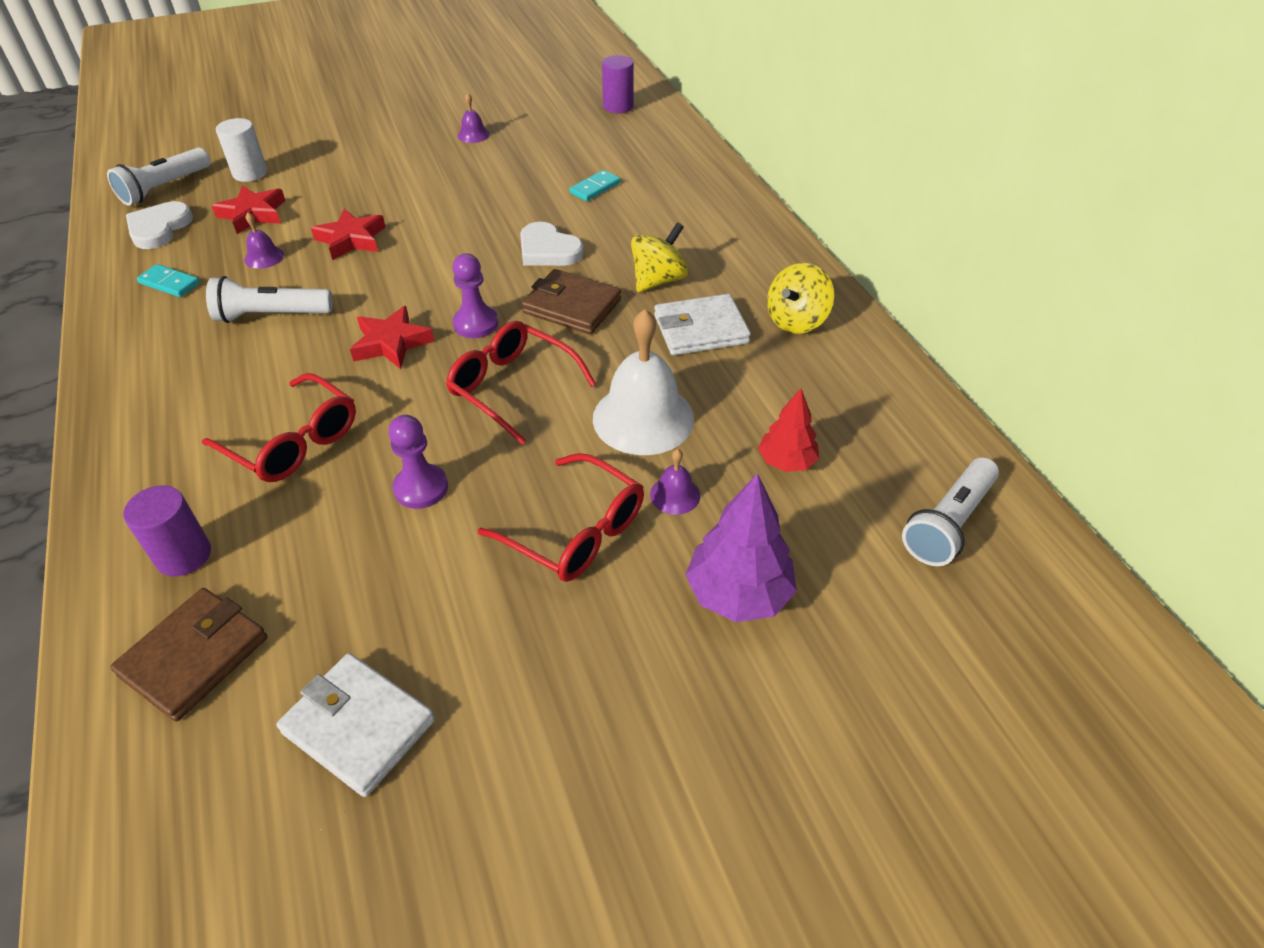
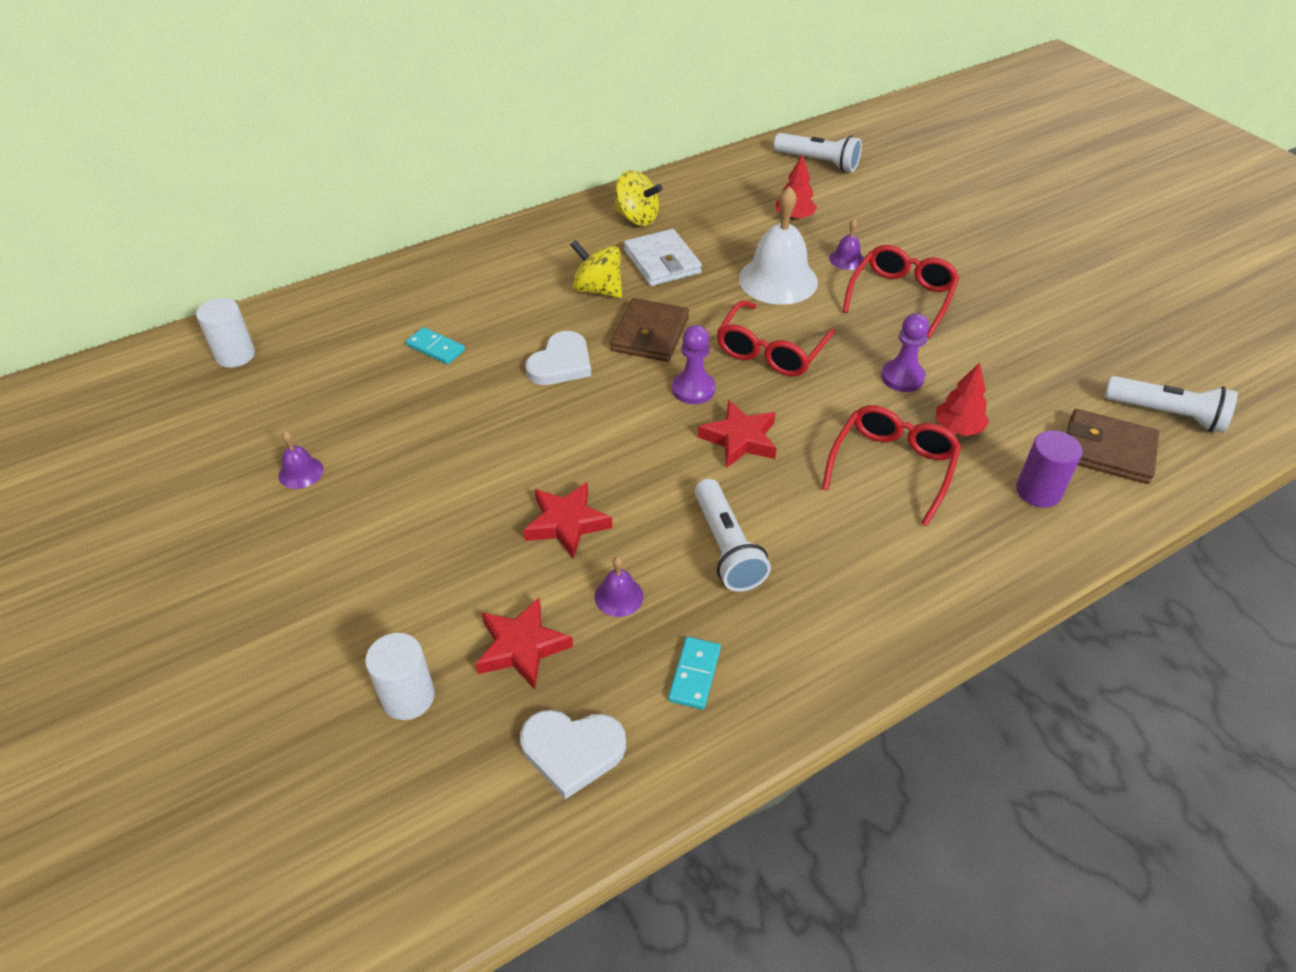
camera: 100 degrees left, 0 degrees up
white flashlight [107,147,211,206] -> white flashlight moved to [1105,376,1238,433]
white wallet [277,653,435,797] -> none
purple cylinder [602,55,634,113] -> white cylinder [196,298,255,368]
purple tree [685,473,797,622] -> none
none -> red tree [936,363,989,436]

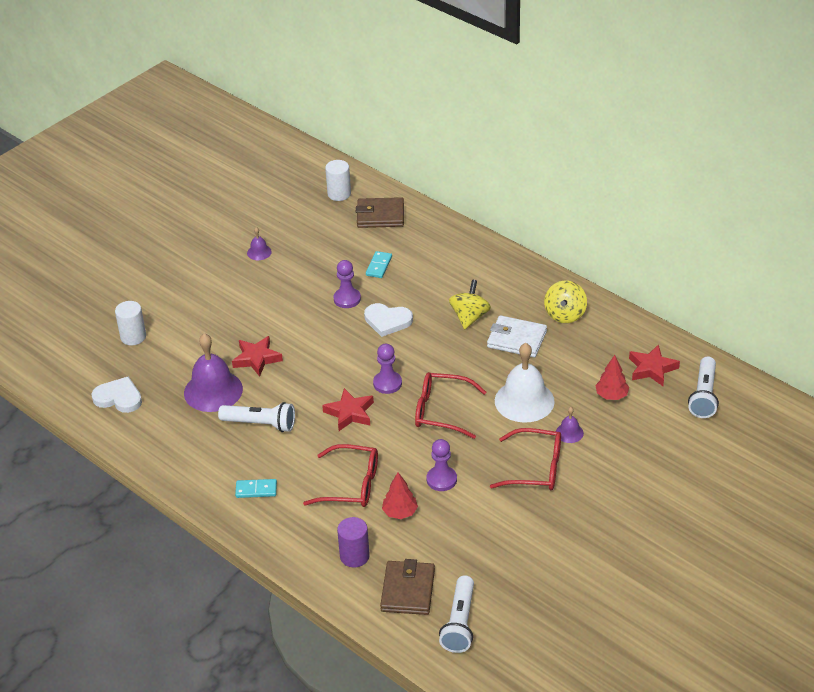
camera: 75 degrees right, 5 degrees down
red star [475,598,573,690] -> red star moved to [629,344,680,386]
white heart [520,710,626,799] -> white heart turned 120 degrees clockwise [92,376,142,413]
purple bell [595,556,643,617] -> purple bell [184,333,243,412], size x2.19
brown wallet [610,298,689,362] -> brown wallet moved to [356,197,404,228]
white wallet [624,229,702,286] -> white wallet turned 60 degrees clockwise [487,315,547,357]
turquoise domino [668,637,721,710] -> turquoise domino moved to [235,479,277,498]
white flashlight [694,479,771,592] -> white flashlight turned 135 degrees counterclockwise [218,402,295,432]
none -> purple pawn [333,260,361,308]

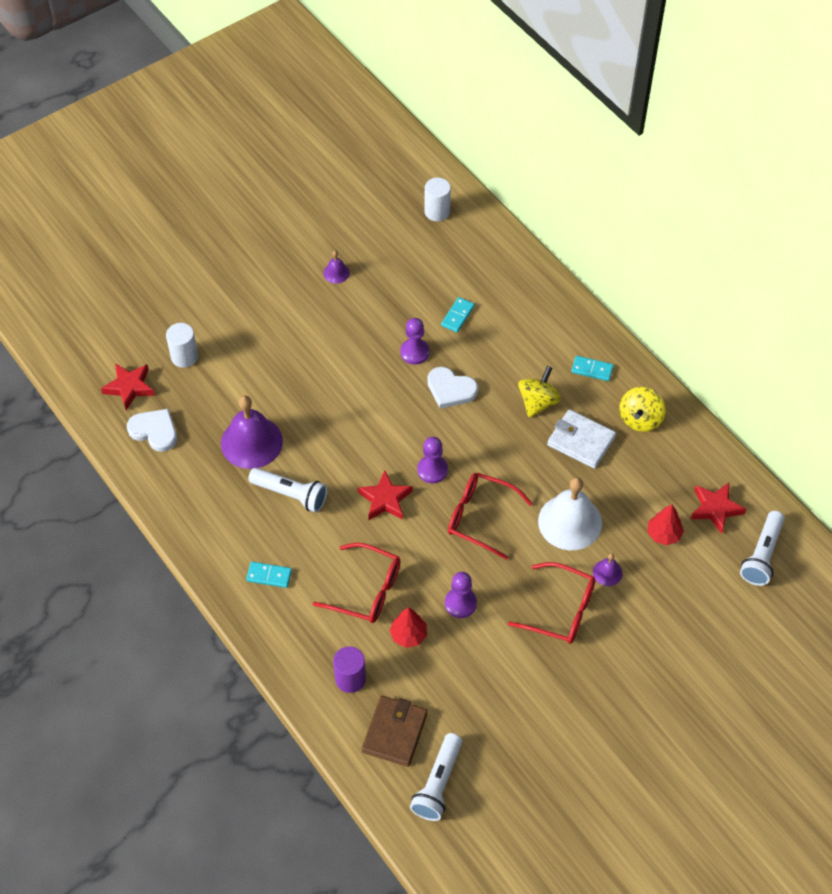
camera: 10 degrees right, 15 degrees up
red star [232,336,283,377] -> red star moved to [101,363,155,410]
brown wallet [356,197,404,228] -> none
none -> turquoise domino [571,356,614,381]

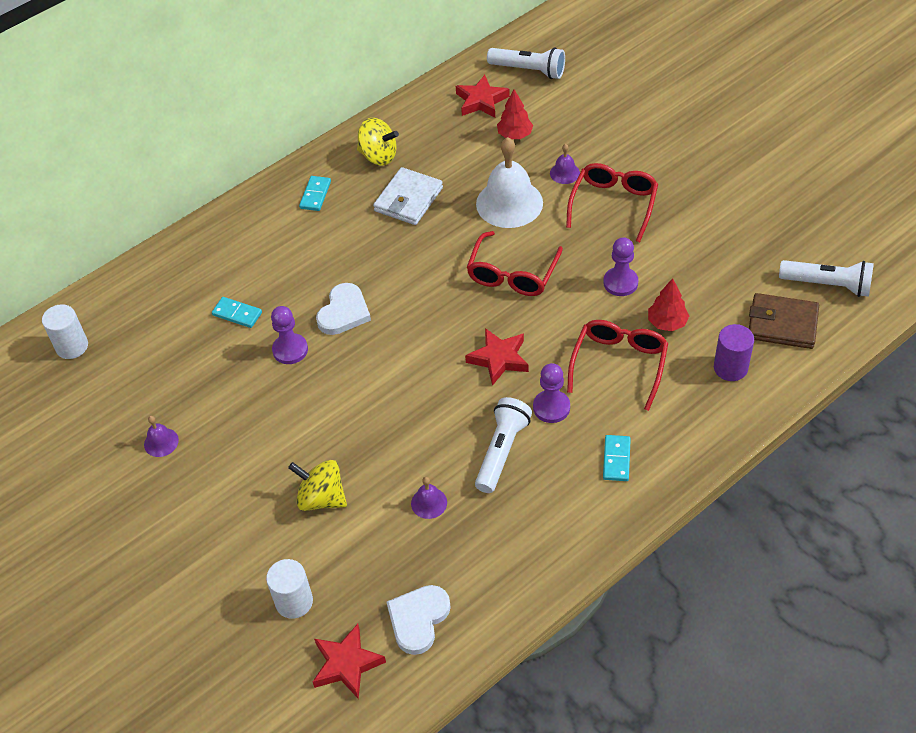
camera: 90 degrees left, 5 degrees down
purple bell [221,396,283,469] -> purple bell [411,477,447,519], size x0.46
purple pawn [417,437,448,483] -> purple pawn moved to [533,363,570,423]
yellow spinning top [518,366,561,417] -> yellow spinning top moved to [288,460,347,511]

